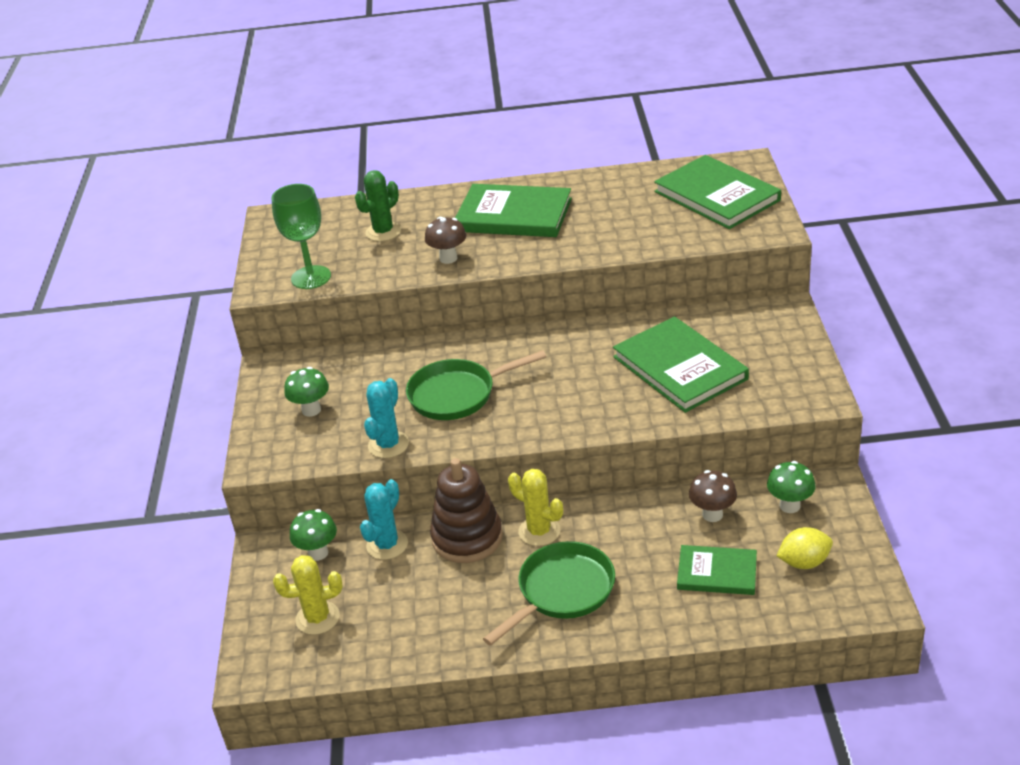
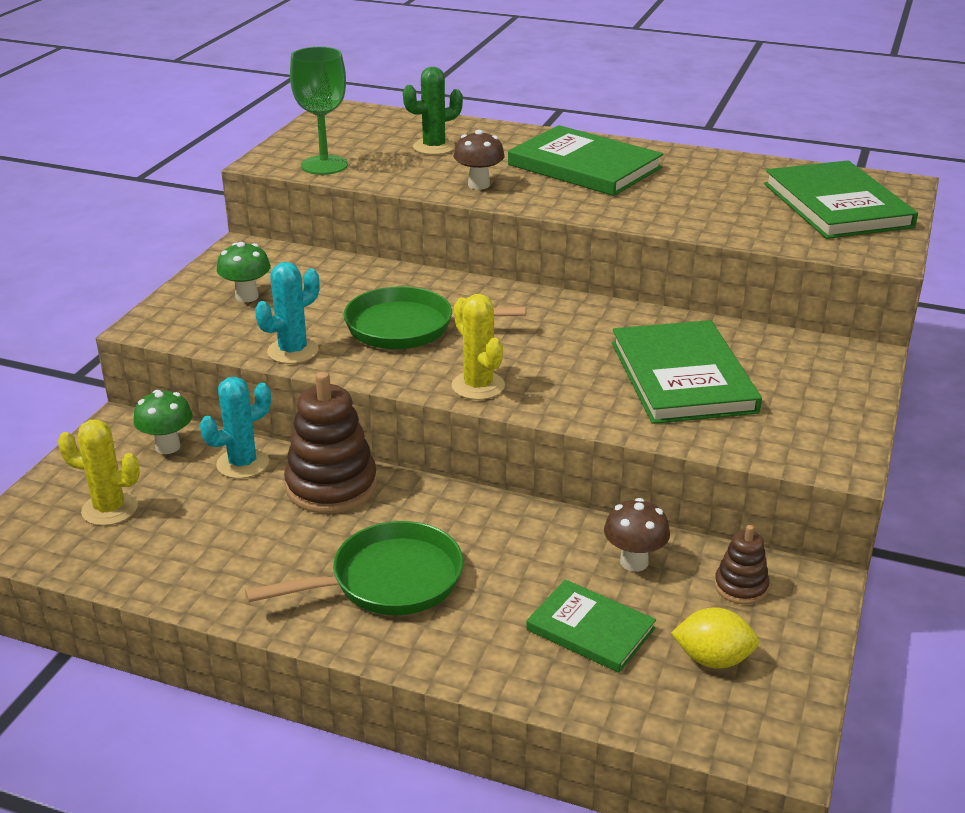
camera: 20 degrees right, 5 degrees down
yellow cactus [508,469,563,546] -> yellow cactus moved to [451,294,505,400]
green mushroom [767,461,815,513] -> brown stacking toy [714,525,769,604]

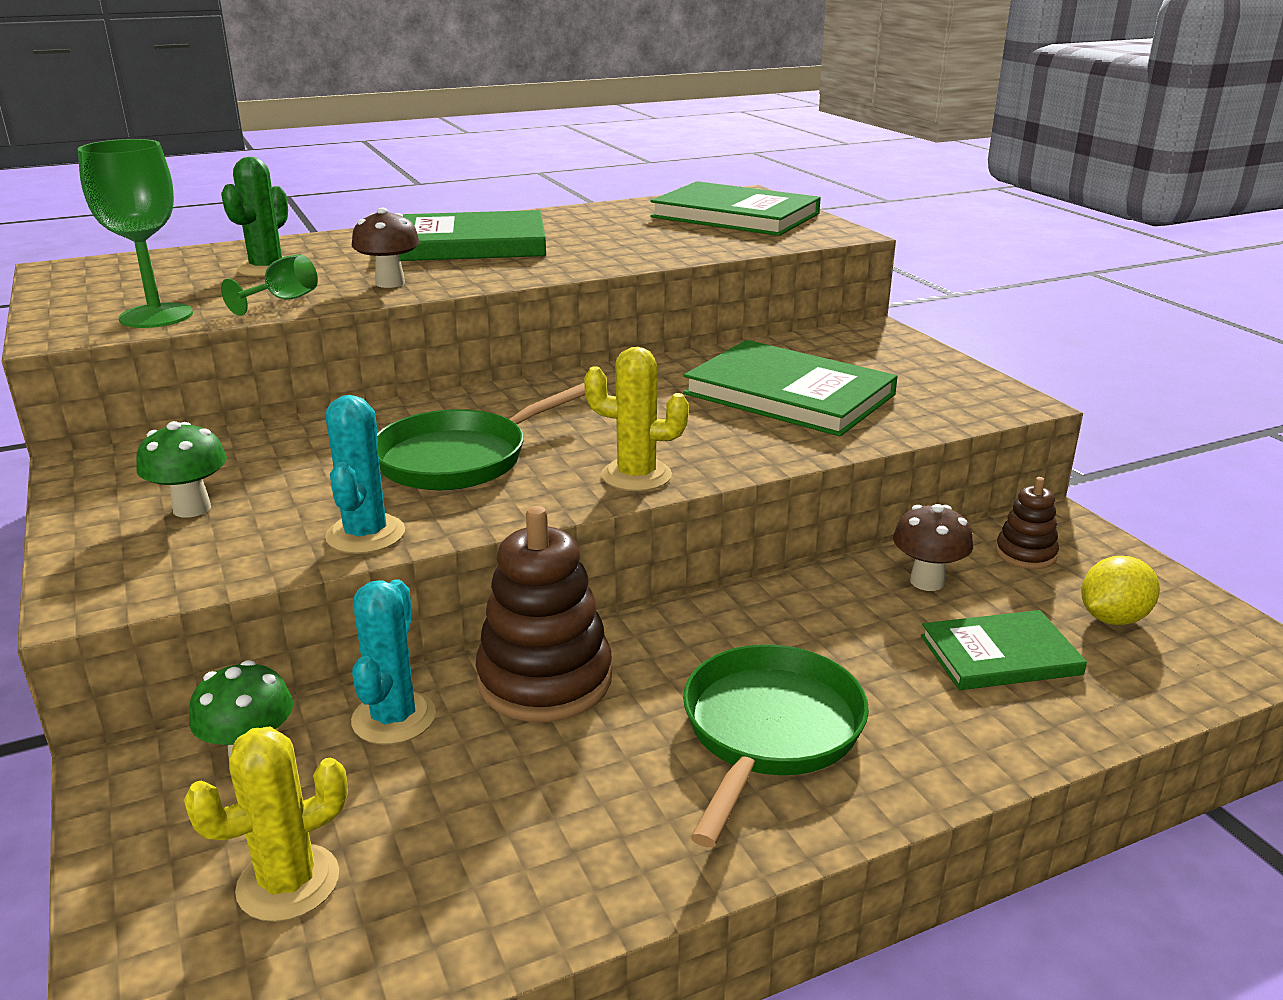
camera: 45 degrees left, 5 degrees down
none -> green goblet [221,254,318,316]

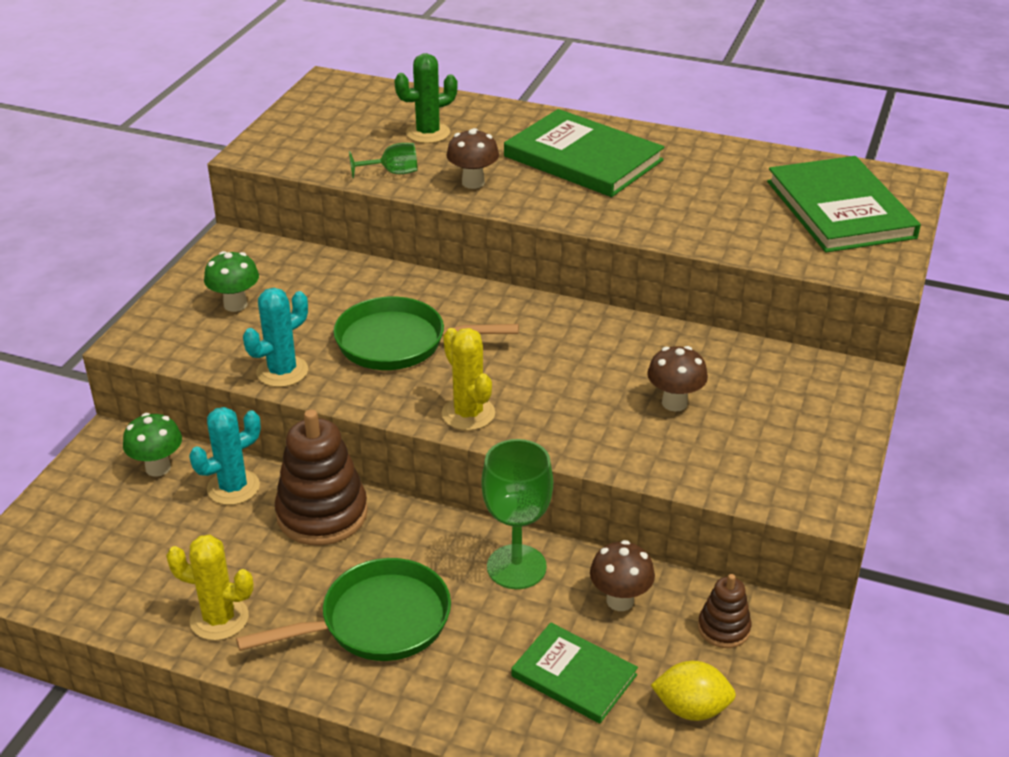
camera: 45 degrees right, 10 degrees up
green goblet [78,139,193,328] -> green goblet moved to [481,439,553,589]
yellow cactus [184,727,348,922] -> yellow cactus moved to [166,535,254,641]
green book [683,340,898,436] -> brown mushroom [647,346,708,412]

